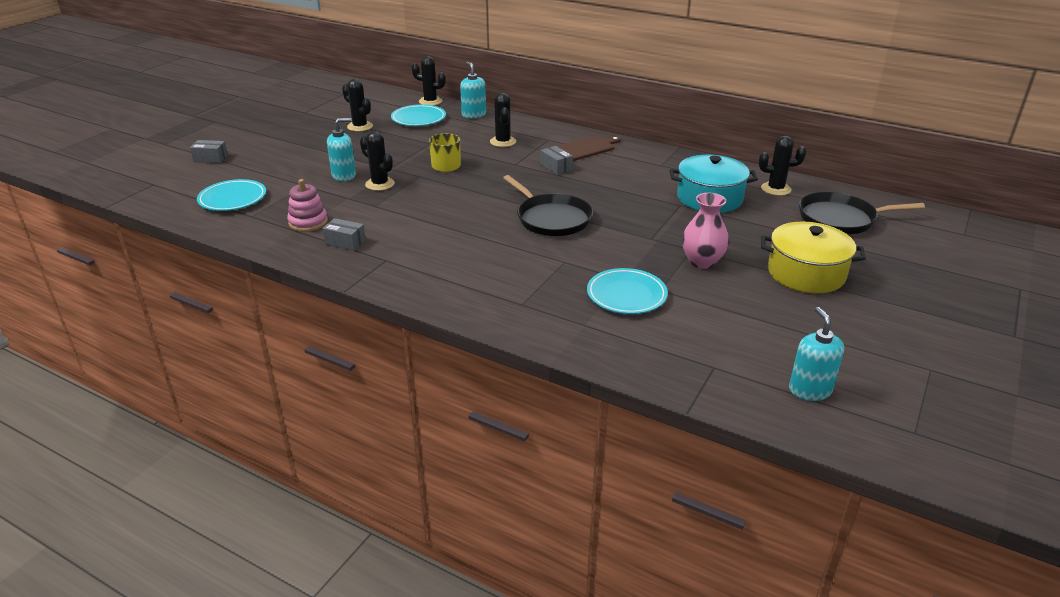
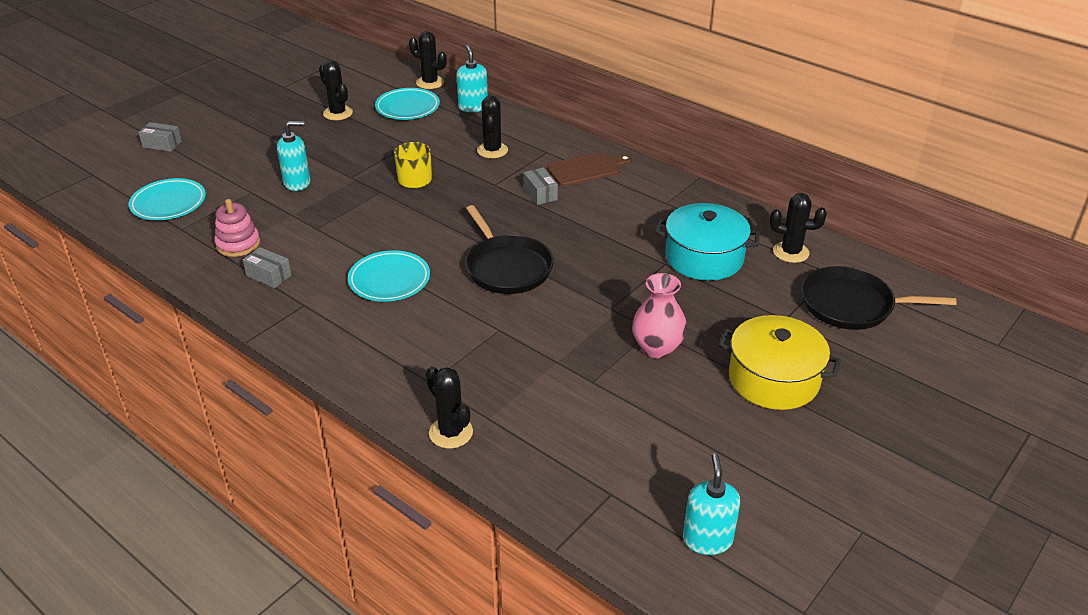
camera: 10 degrees right, 5 degrees up
black cactus [360,131,395,191] -> black cactus moved to [426,366,473,448]
turquoise plate [587,268,668,314] -> turquoise plate moved to [348,250,430,302]

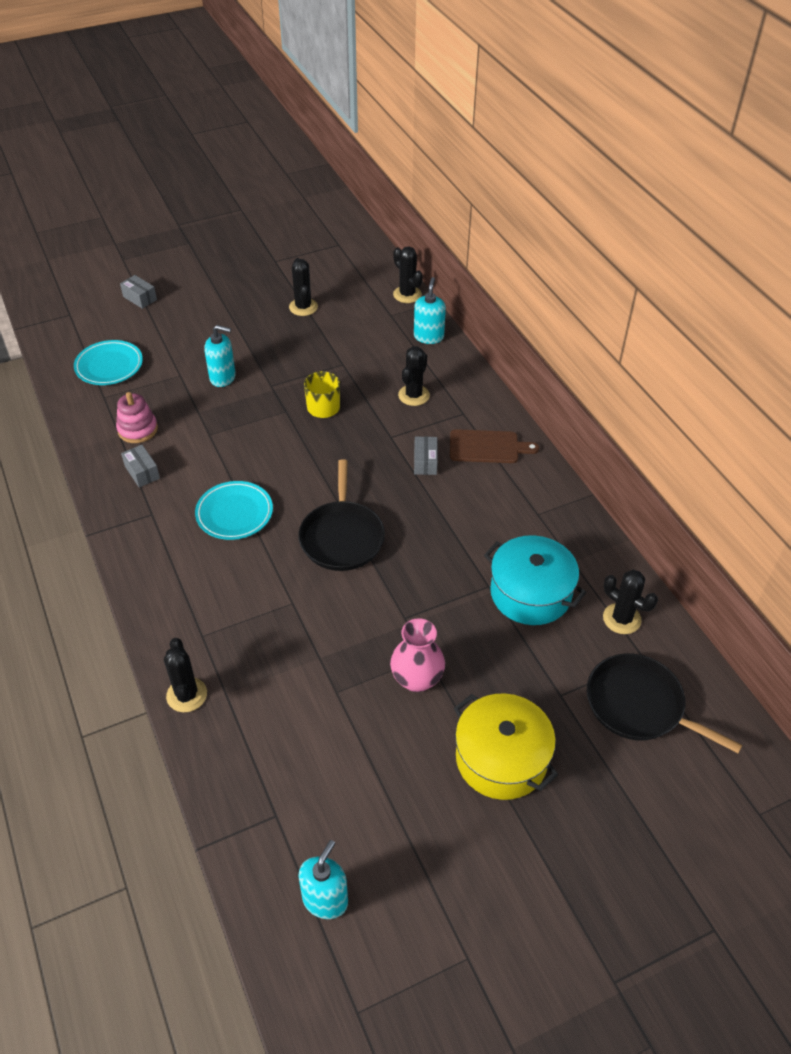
camera: 25 degrees right, 10 degrees up
turquoise plate [375,88,440,120] -> none

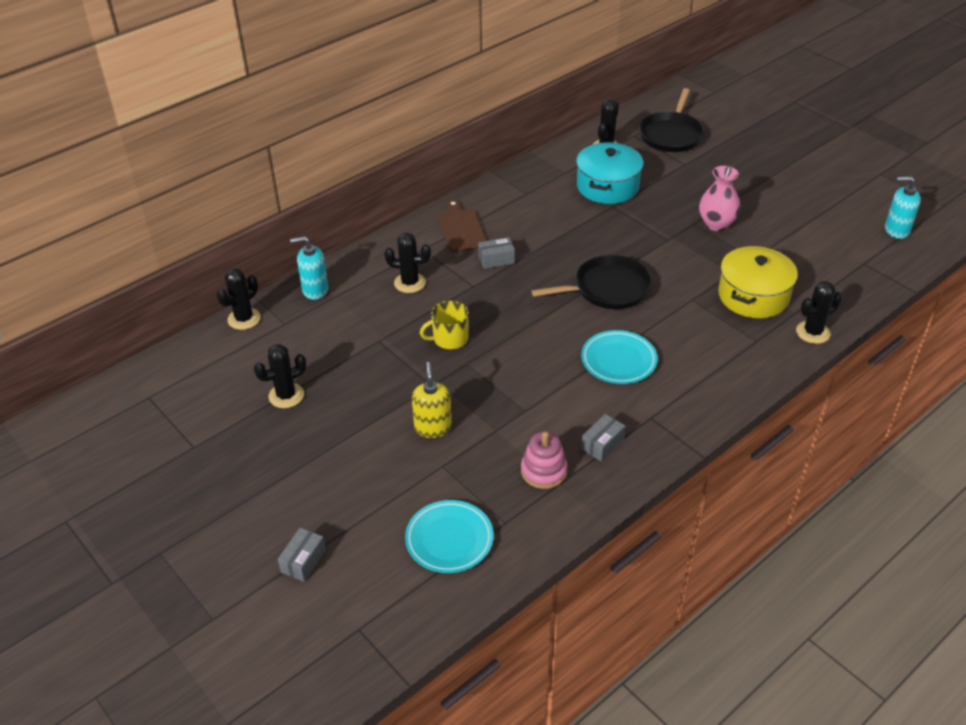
camera: 105 degrees left, 5 degrees down
turquoise soap dispenser [204,325,236,387] -> yellow soap dispenser [412,362,452,438]
yellow pot [454,693,558,800] -> yellow pot moved to [718,246,798,318]

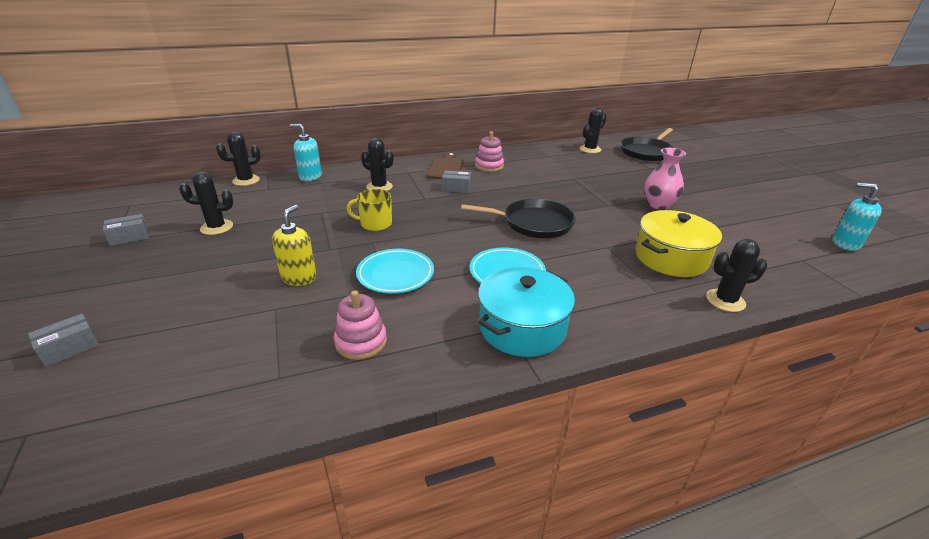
camera: 20 degrees right, 10 degrees down
turquoise plate [405,500,494,573] -> turquoise plate moved to [356,249,434,294]
turquoise pot [576,142,644,204] -> turquoise pot moved to [478,267,575,357]
grey box [581,414,625,462] -> grey box moved to [103,214,149,246]
none -> pink stacking toy [475,131,504,172]

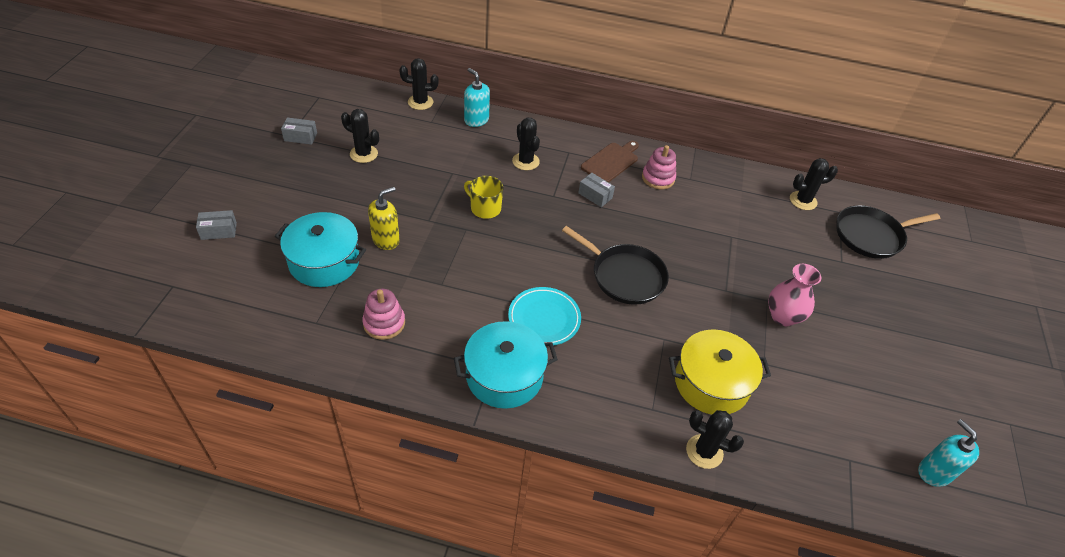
camera: 30 degrees right, 15 degrees up
turquoise plate [356,249,434,294] -> none
none -> turquoise pot [275,212,366,287]

